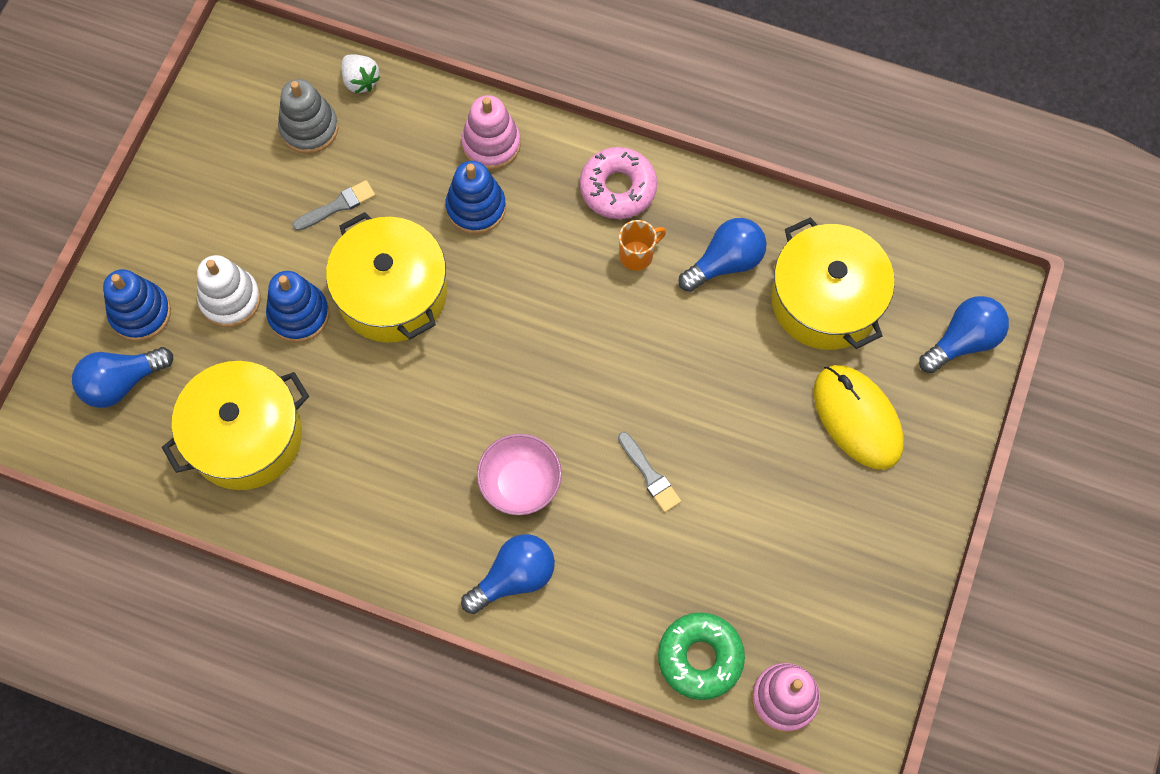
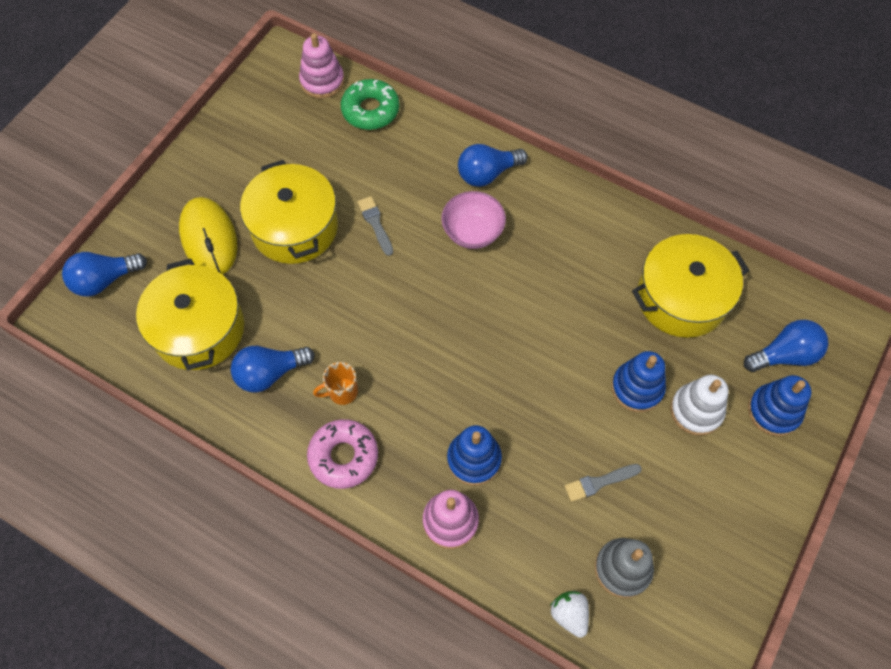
camera: 170 degrees left, 5 degrees down
yellow pot [326,212,447,343] -> yellow pot moved to [240,160,338,264]

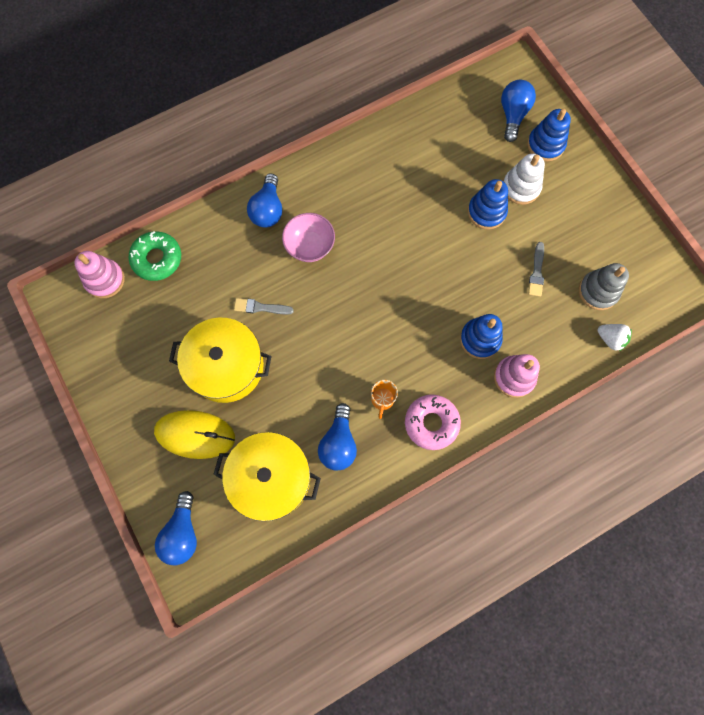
camera: 60 degrees left, 10 degrees up
white strawberry [550,591,589,638] -> white strawberry turned 150 degrees counterclockwise [598,324,632,351]
yellow pot [632,234,750,338] -> none

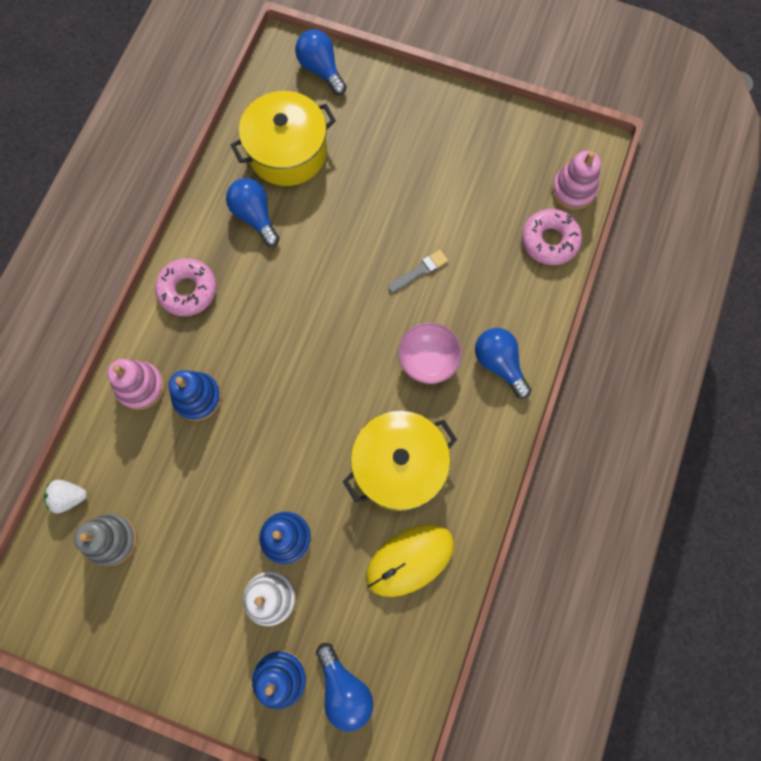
camera: 140 degrees right, 0 degrees up
green donut [128,231,181,281] -> pink donut [522,209,582,265]
yellow mouse [154,410,235,459] -> yellow mouse moved to [366,524,454,597]
yellow pot [169,318,272,403] -> yellow pot moved to [343,411,457,511]
orange mug [371,380,398,419] -> none
grey brush [528,242,544,297] -> none

